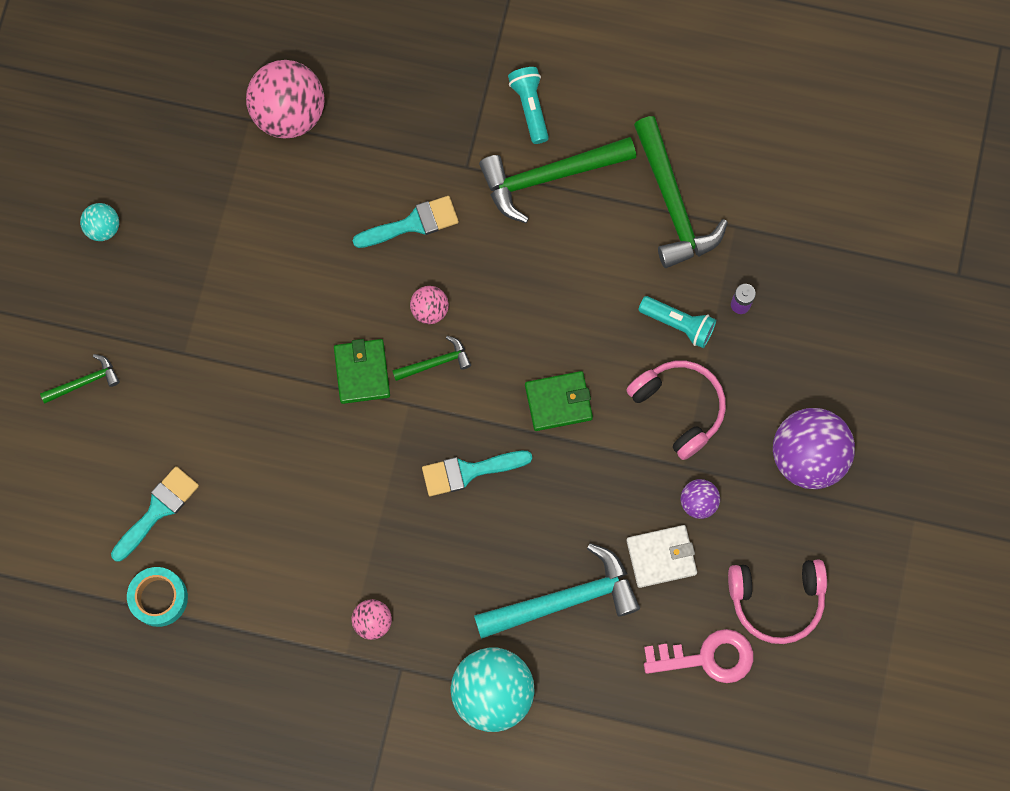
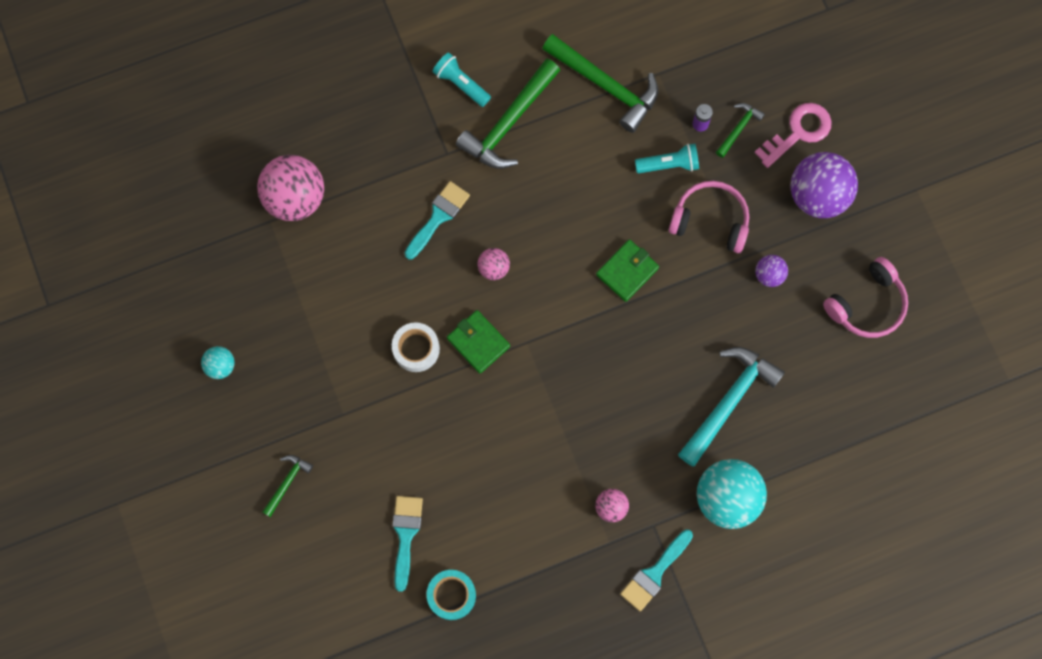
camera: 35 degrees left, 0 degrees up
green hammer [392,336,471,381] -> green hammer moved to [716,103,765,158]
turquoise brush [422,451,532,496] -> turquoise brush moved to [620,530,693,611]
white wallet [626,525,697,588] -> none
pink key [644,629,753,683] -> pink key moved to [754,103,832,168]
none -> white tape [392,322,440,372]

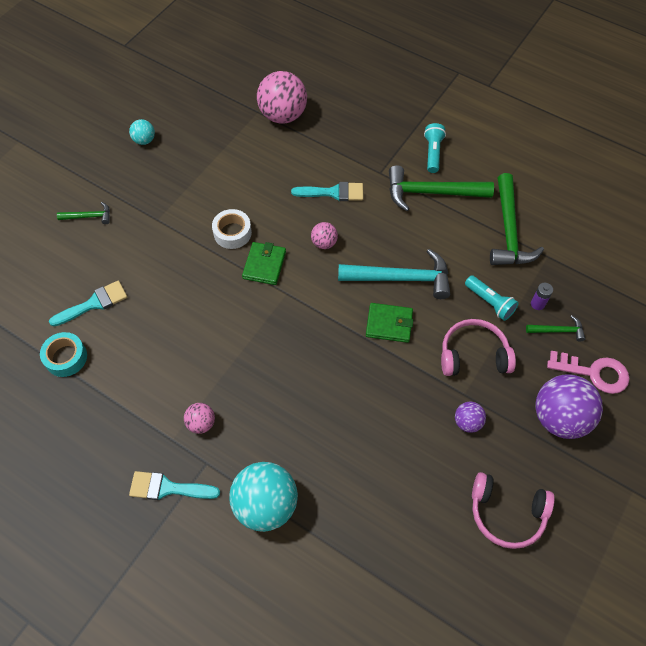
camera: 55 degrees right, 15 degrees down
pink headphones [669,181,749,253] -> pink headphones turned 75 degrees counterclockwise [441,319,516,376]
turquoise hammer [678,347,785,467] -> turquoise hammer moved to [338,249,450,299]

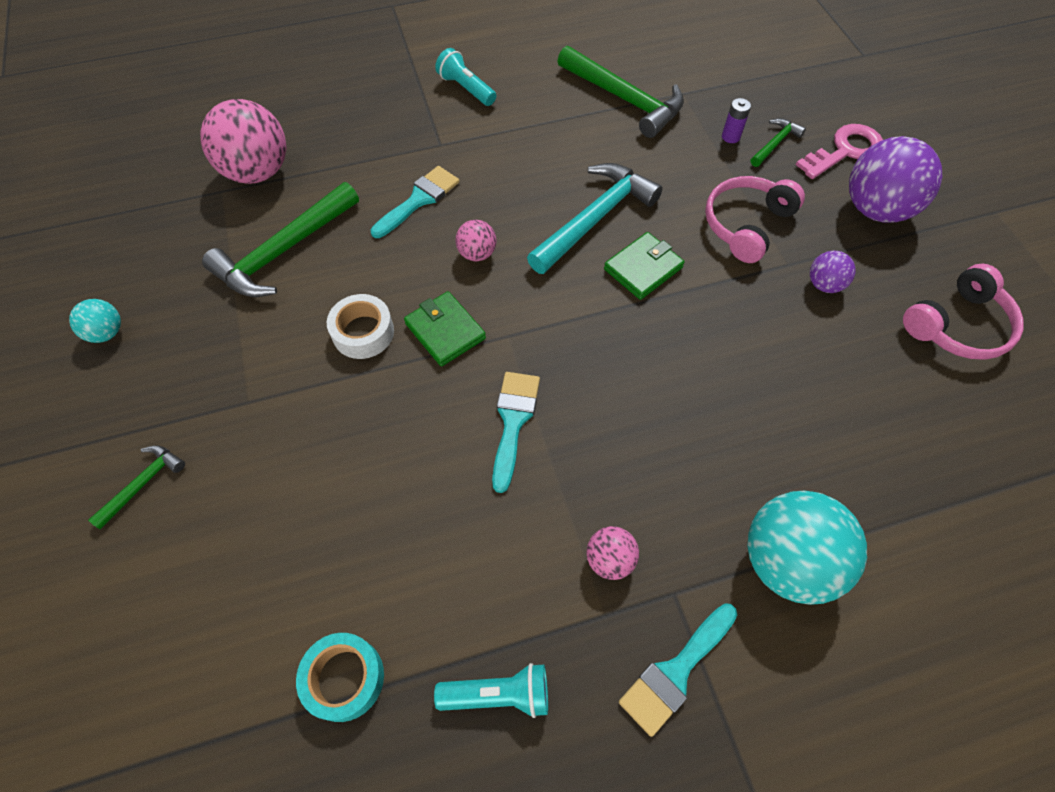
camera: 50 degrees left, 0 degrees up
turquoise brush [49,280,127,327] -> turquoise brush moved to [492,372,540,493]
green hammer [389,165,494,211] -> green hammer moved to [202,182,359,297]
turquoise flashlight [465,275,519,321] -> turquoise flashlight moved to [434,663,548,718]

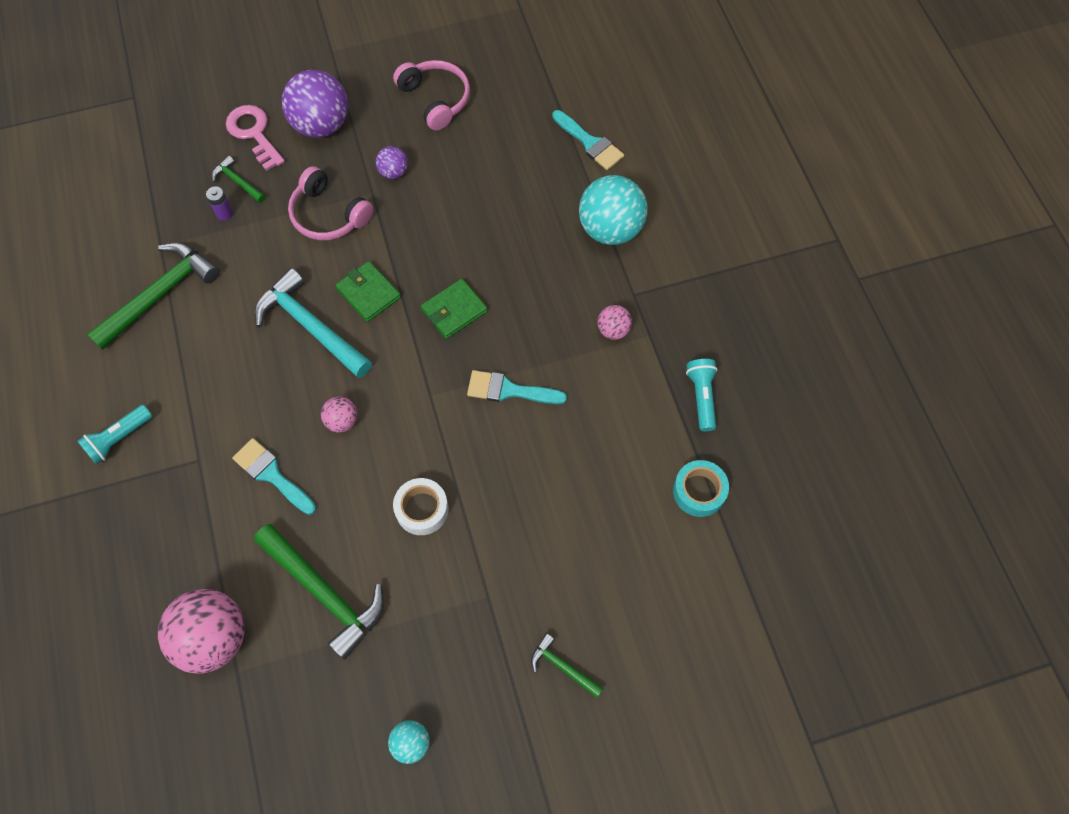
camera: 90 degrees left, 5 degrees up
green wallet [404,291,486,366] -> green wallet moved to [421,279,488,339]
turquoise brush [619,603,737,737] -> turquoise brush moved to [552,110,624,170]

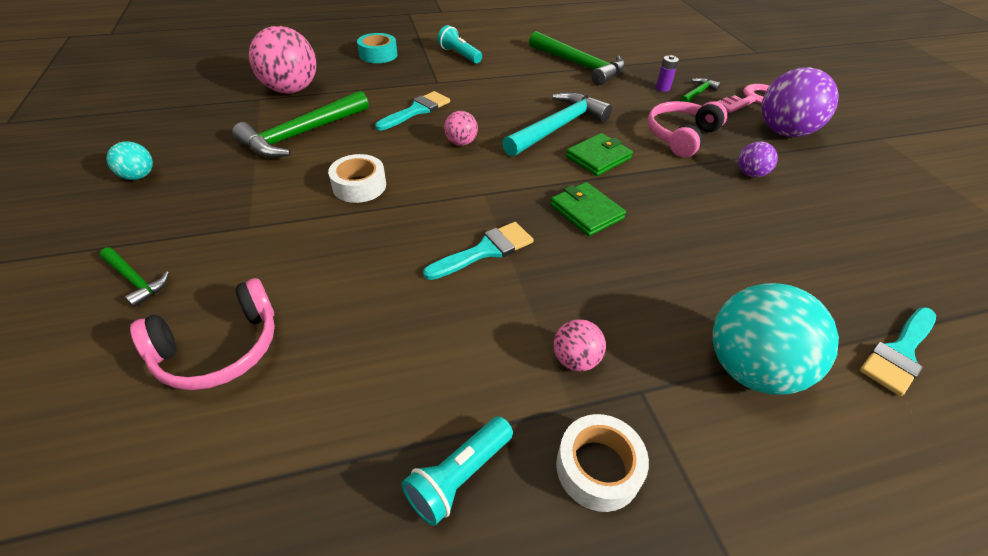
camera: 90 degrees right, 20 degrees down
pink headphones [393,60,470,131] -> pink headphones moved to [130,278,275,390]
turquoise brush [467,370,567,404] -> turquoise brush turned 45 degrees clockwise [423,222,533,280]
green hammer [531,633,604,698] -> green hammer turned 90 degrees clockwise [99,248,169,307]
turquoise tape [673,460,729,517] -> turquoise tape moved to [357,33,397,63]
turquoise flashlight [686,359,718,431] -> turquoise flashlight turned 135 degrees clockwise [401,416,513,526]
none -> white tape [556,414,649,512]

